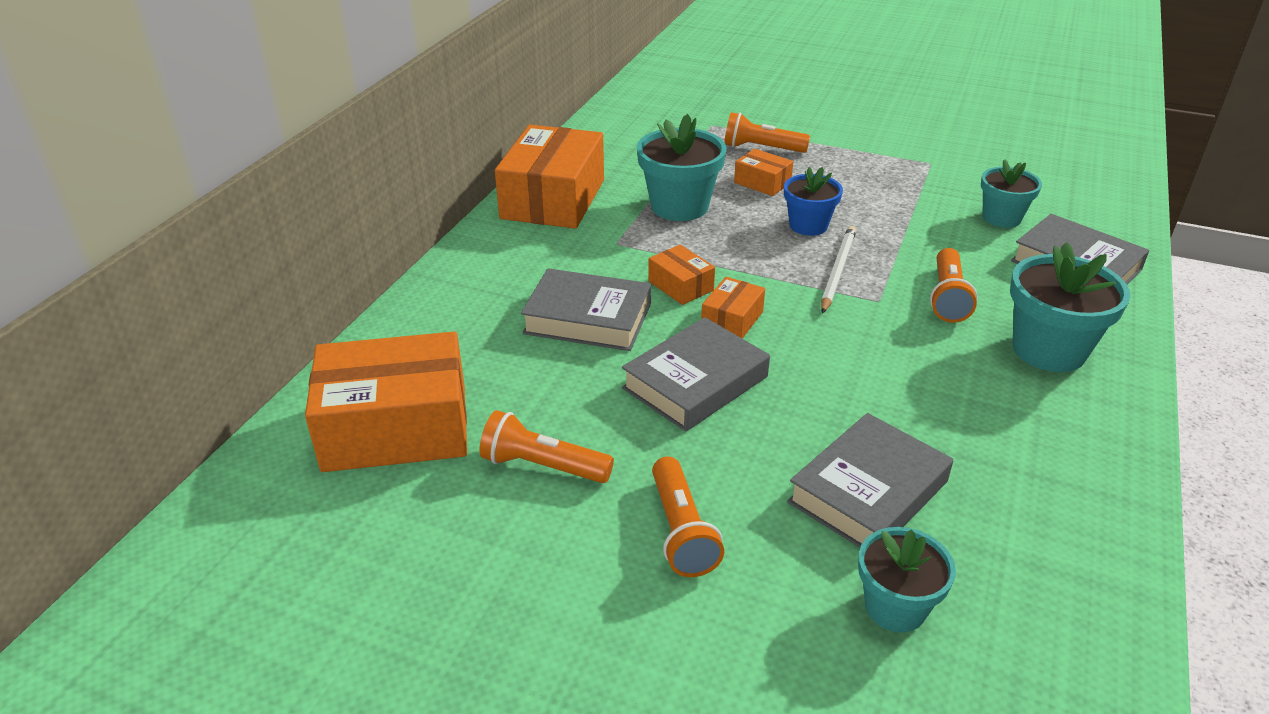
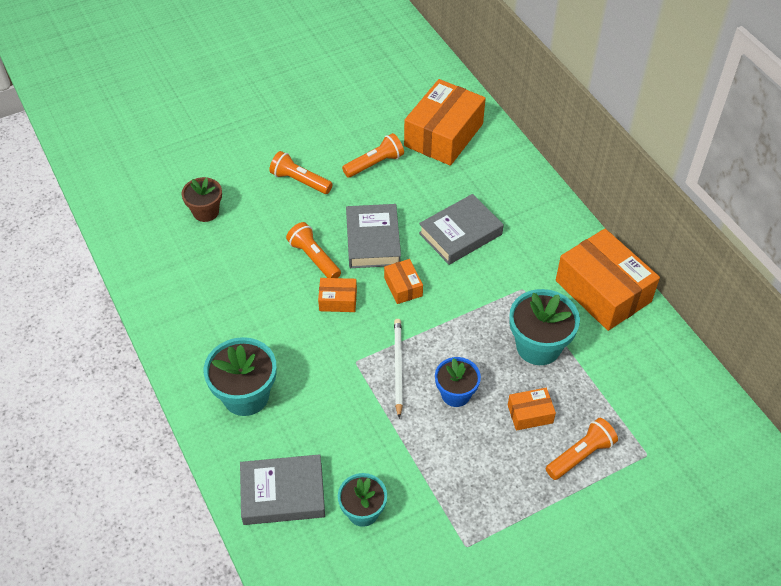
camera: 130 degrees right, 15 degrees up
orange box [648,245,715,305] -> orange box moved to [318,278,357,312]
grey book [787,413,953,548] -> none
white pencil [821,226,856,314] -> white pencil turned 150 degrees counterclockwise [394,319,403,418]
turquoise flower pot [858,527,956,632] -> brown flower pot [181,177,222,222]
orange flashlight [930,248,978,323] -> orange flashlight moved to [286,222,341,278]

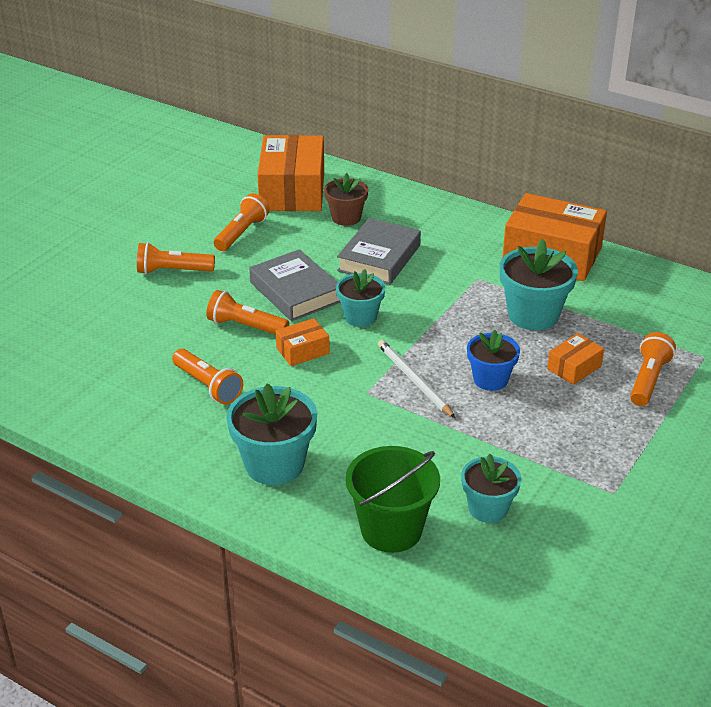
camera: 30 degrees left, 15 degrees down
brown flower pot [181,177,222,222] -> brown flower pot moved to [324,173,368,226]
grey book [240,454,325,525] -> green bucket [346,446,440,553]
orange box [384,259,423,304] -> turquoise flower pot [336,269,385,327]
none -> orange flashlight [172,349,243,405]

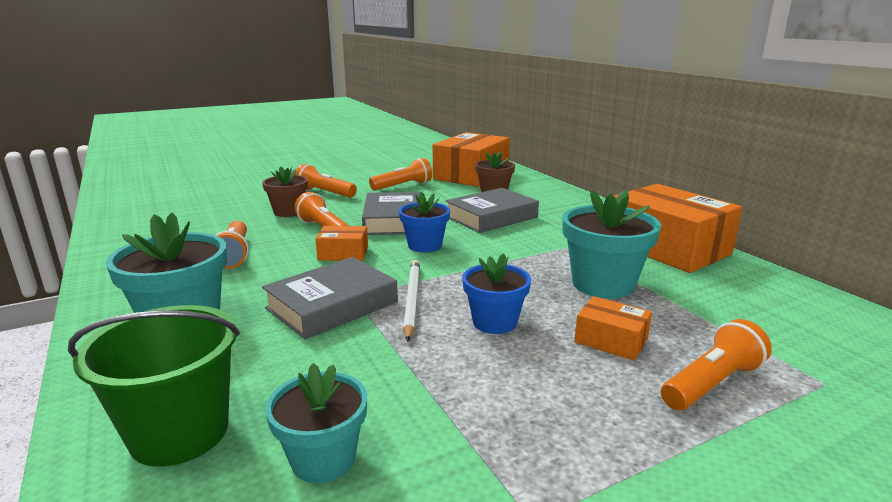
camera: 30 degrees right, 15 degrees down
turquoise flower pot [336,269,385,327] -> blue flower pot [399,192,450,252]
orange box [547,333,604,385] -> orange box turned 45 degrees clockwise [574,296,652,361]
none -> brown flower pot [262,166,308,217]
none -> grey book [262,257,398,339]

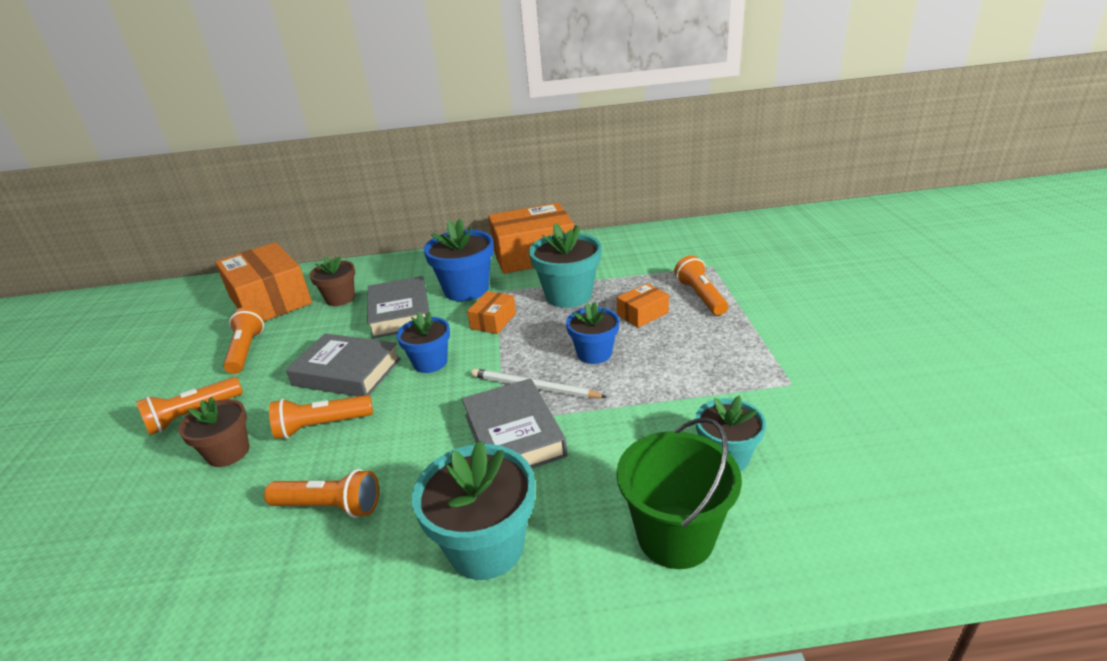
camera: 65 degrees left, 10 degrees up
orange box [315,226,368,261] -> orange box moved to [467,291,516,334]
none -> blue flower pot [424,219,494,301]

